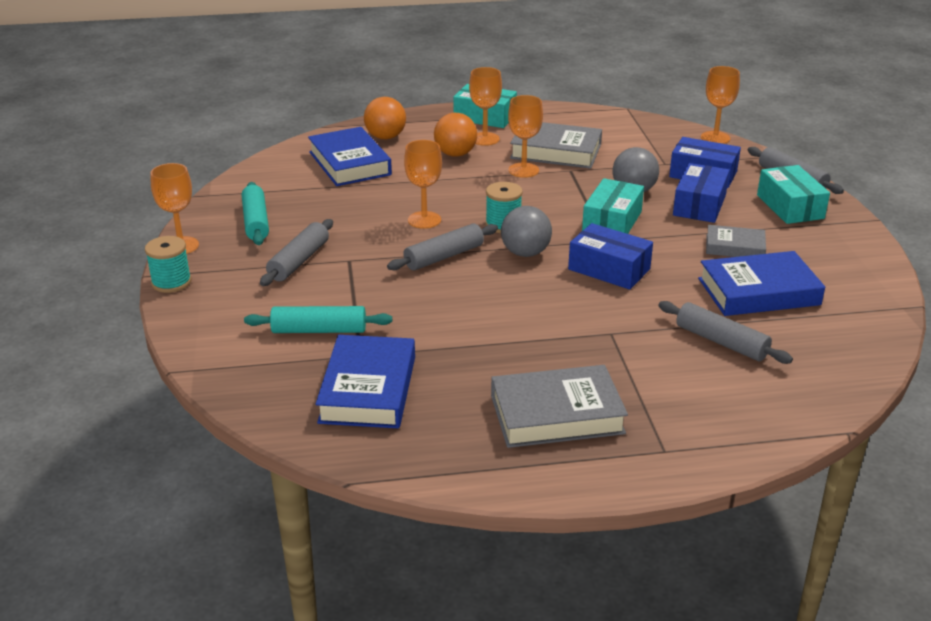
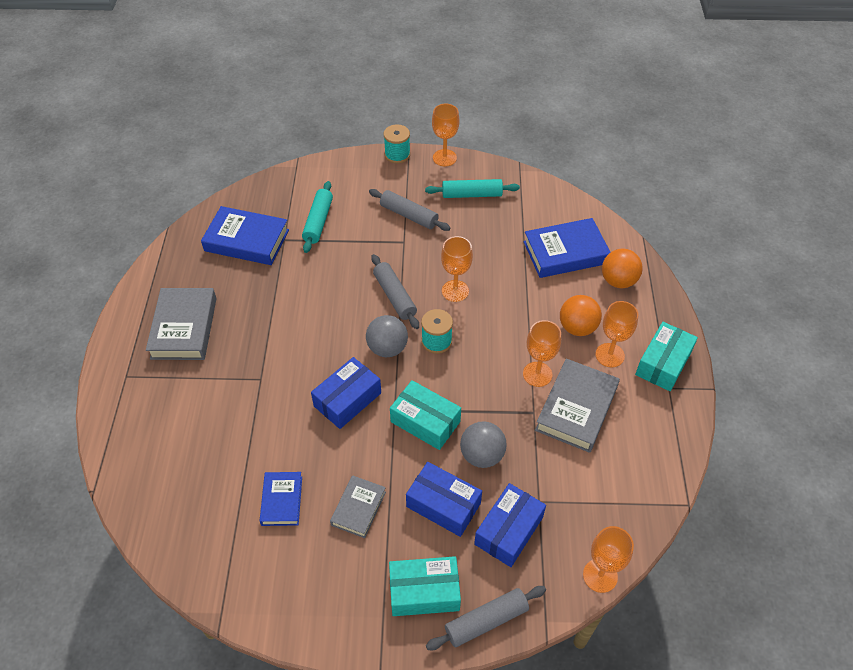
camera: 100 degrees right, 20 degrees up
grey rolling pin [658,301,793,364] -> none
blue book [698,251,825,316] -> blue book [260,472,302,526], size x0.59

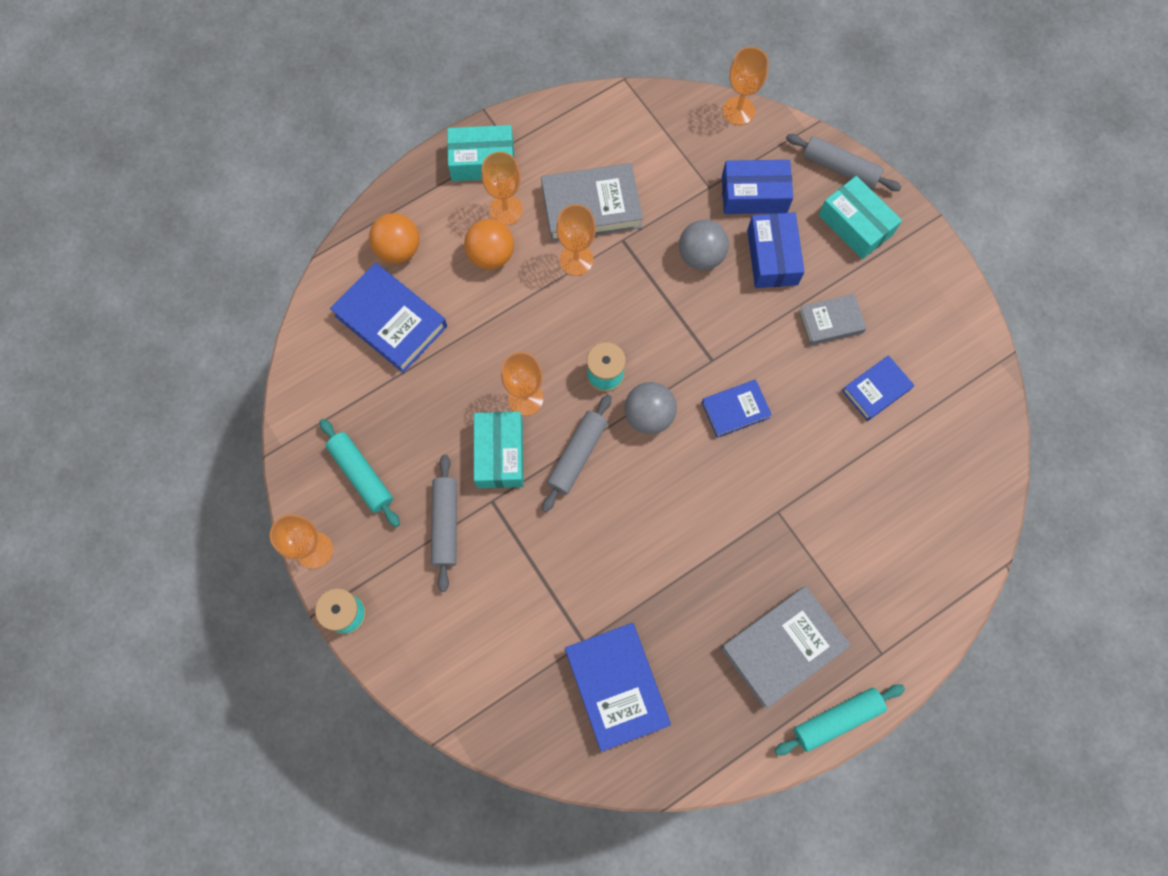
camera: 125 degrees left, 20 degrees up
turquoise rolling pin [302,181,333,253] -> turquoise rolling pin moved to [774,684,905,755]
blue box [311,357,381,429] -> blue book [702,380,772,438]
turquoise box [390,380,461,450] -> turquoise box moved to [474,412,523,488]

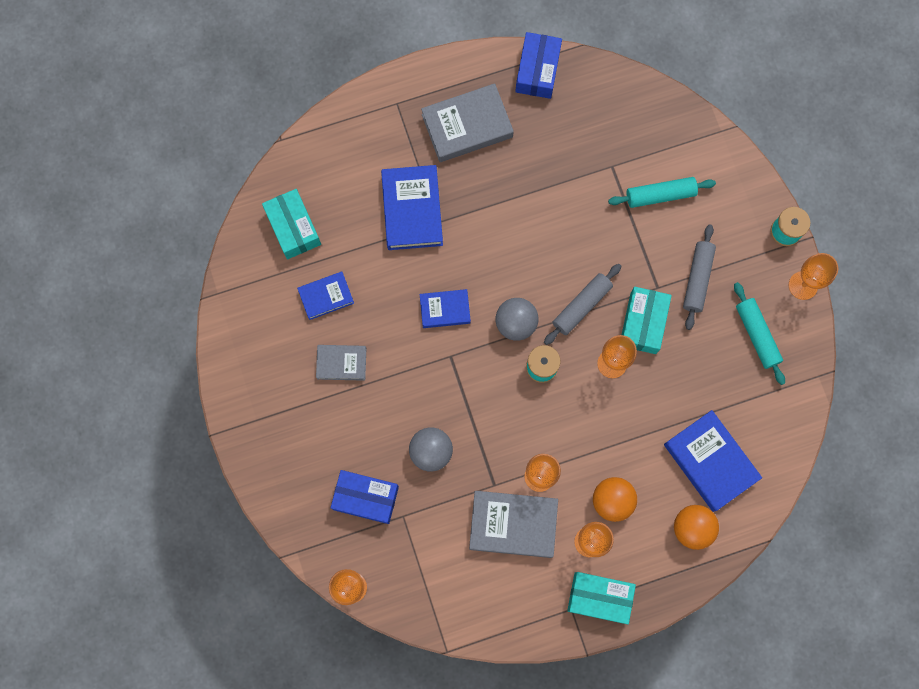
camera: 165 degrees left, 5 degrees up
blue book [565,623,671,752] -> blue book moved to [381,165,443,250]
blue box [747,212,805,288] -> blue box moved to [515,32,562,99]
turquoise rolling pin [774,684,905,755] -> turquoise rolling pin moved to [608,177,716,208]
grey rolling pin [786,134,901,191] -> none
turquoise box [818,176,902,259] -> turquoise box moved to [262,189,321,259]

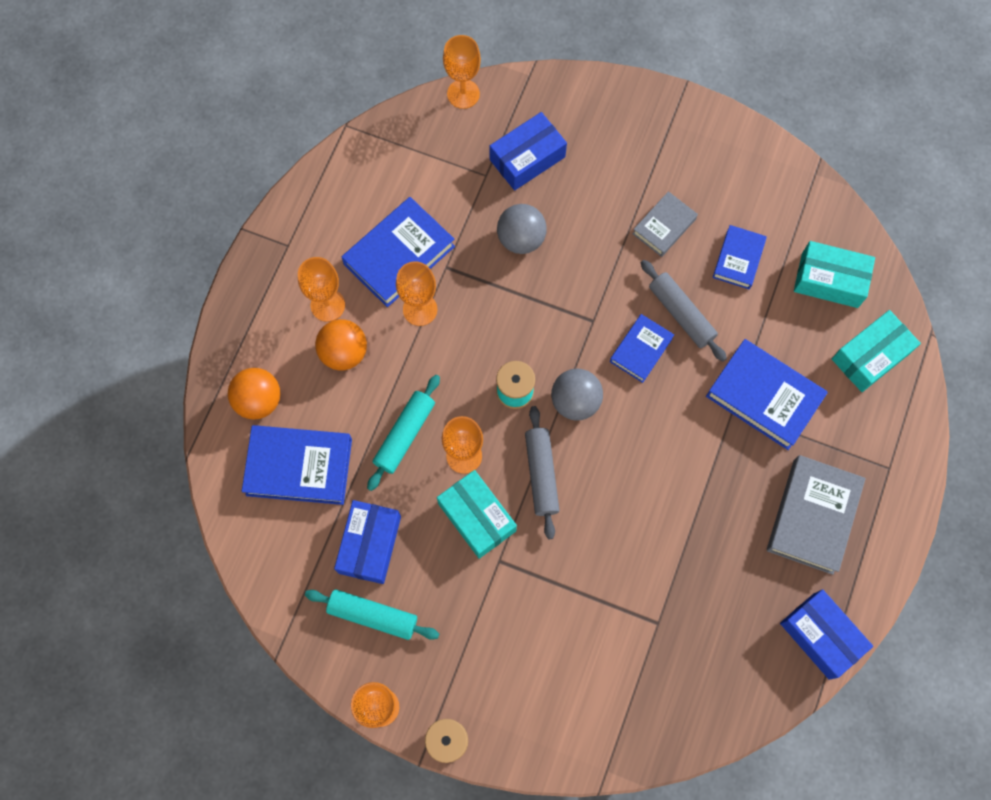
camera: 130 degrees right, 5 degrees down
grey book [469,491,558,558] -> blue book [342,197,455,307]
turquoise box [567,572,636,624] -> turquoise box moved to [832,310,921,392]
turquoise rolling pin [608,177,716,208] -> turquoise rolling pin moved to [367,375,440,491]
grey rolling pin [683,224,716,330] -> grey rolling pin moved to [641,260,727,362]
none -> blue box [334,500,401,584]

